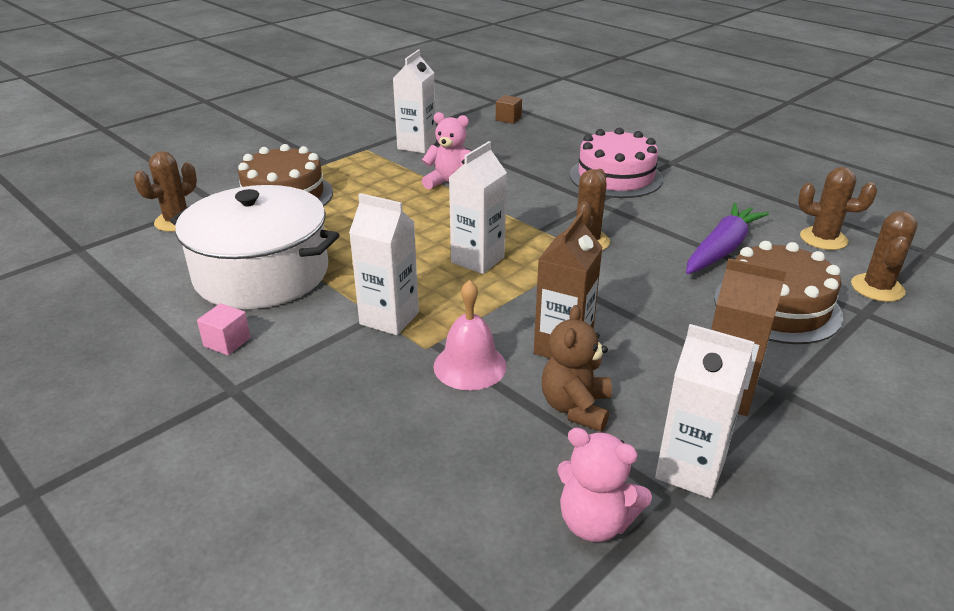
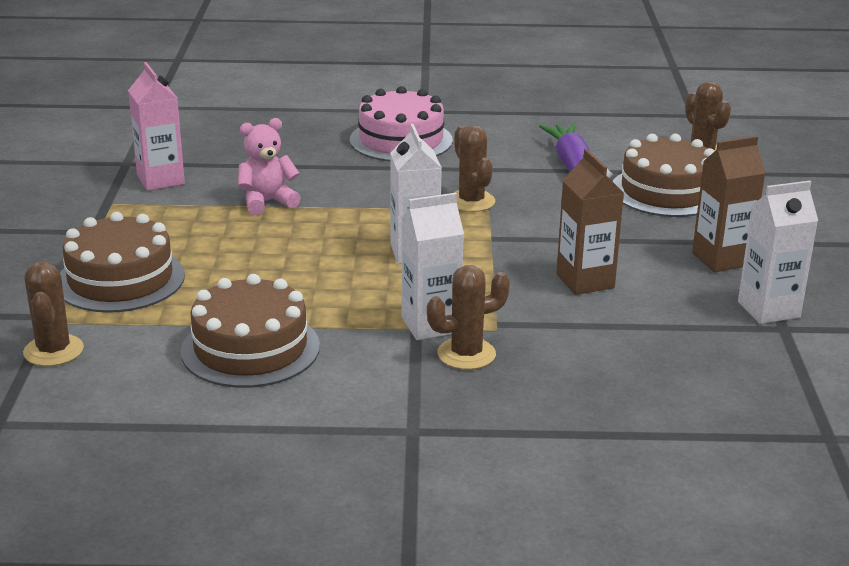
camera: 45 degrees left, 5 degrees down
white pot [170,185,339,309] -> brown cake [181,274,320,388]
pink cube [197,303,251,355] -> none
white carton [393,50,436,153] -> pink carton [128,62,185,191]
pink bell [433,280,507,390] -> none
brown cube [496,95,522,124] -> none
brown teddy bear [542,305,612,431] -> none
pink teddy bear [557,428,652,542] -> none
brown cactus [798,167,877,250] -> brown cactus moved to [427,265,510,370]

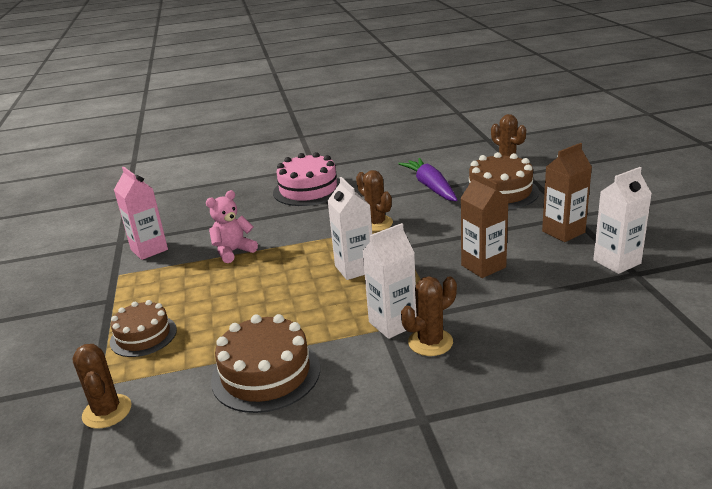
camera: 10 degrees left, 0 degrees up
brown cake [60,212,185,313] -> brown cake [110,300,177,357], size x0.66

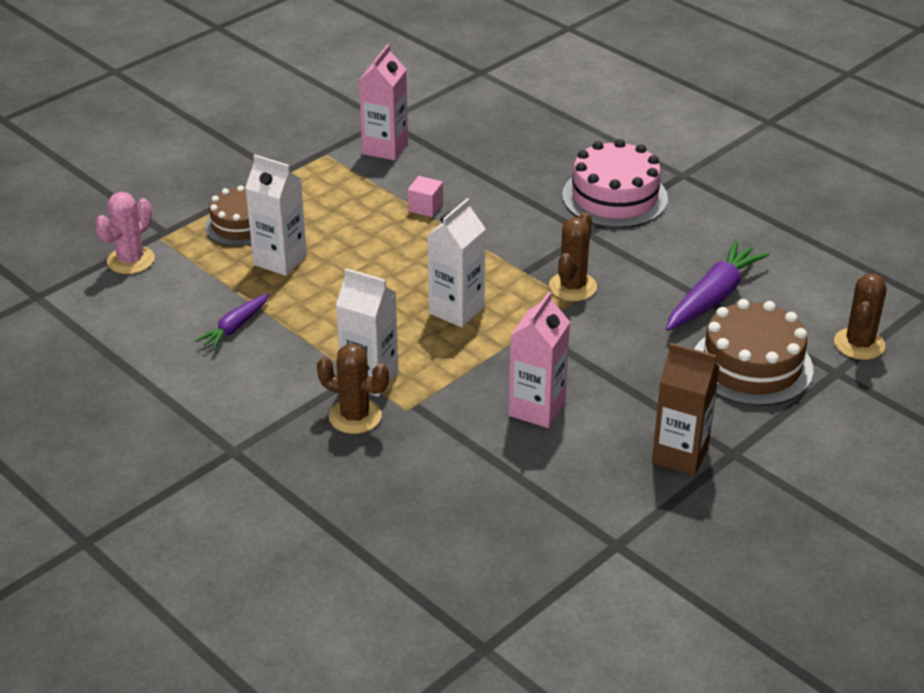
camera: 55 degrees right, 10 degrees up
brown cactus [72,344,131,429] -> pink cactus [95,192,155,274]
pink teddy bear [206,190,258,263] -> pink cube [408,176,443,217]
brown cake [211,314,320,413] -> purple carrot [195,293,269,350]
brown carton [461,173,509,278] -> pink carton [509,291,570,428]
white carton [593,167,652,274] -> white carton moved to [245,155,307,276]

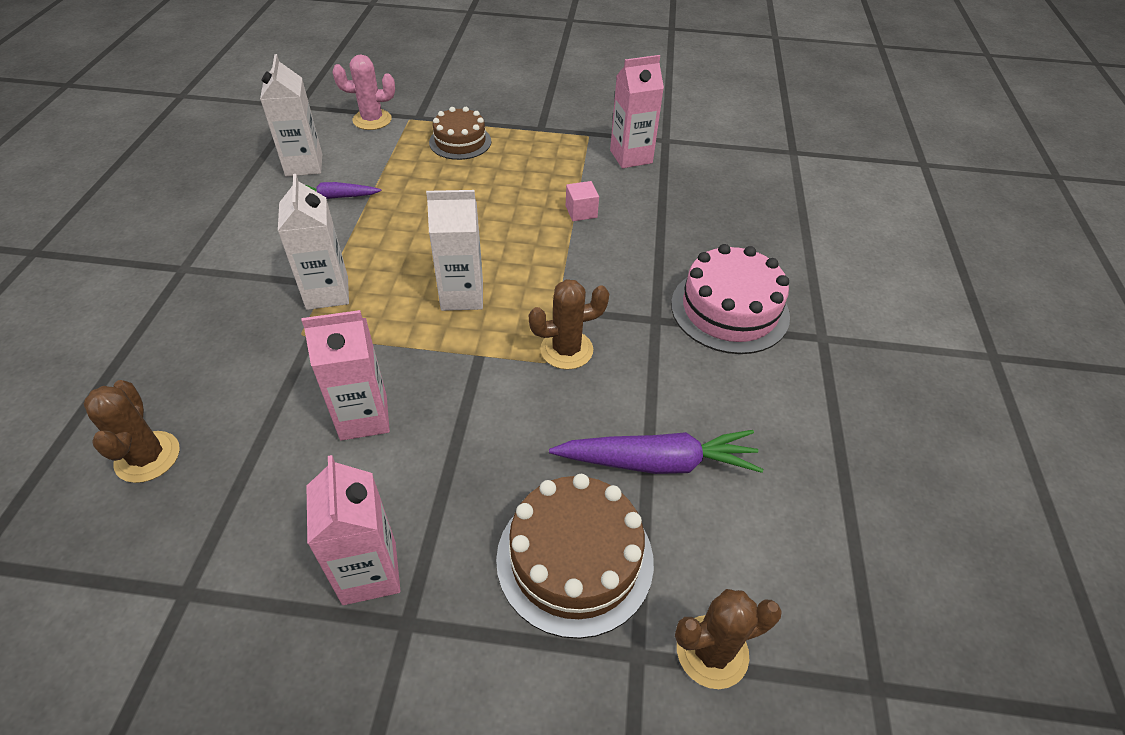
camera: 50 degrees right, 10 degrees up
white carton [245,155,307,276] -> white carton moved to [260,54,322,177]
brown cactus [317,344,389,434] -> brown cactus moved to [84,380,180,483]
brown carton [652,343,720,476] -> pink carton [307,455,401,605]

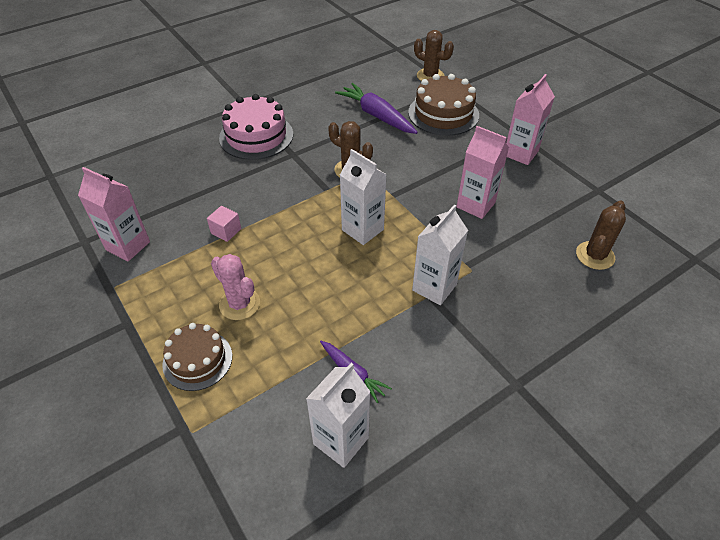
camera: 130 degrees left, 0 degrees up
pink cactus [332,54,395,130] -> pink cactus moved to [211,254,260,320]

